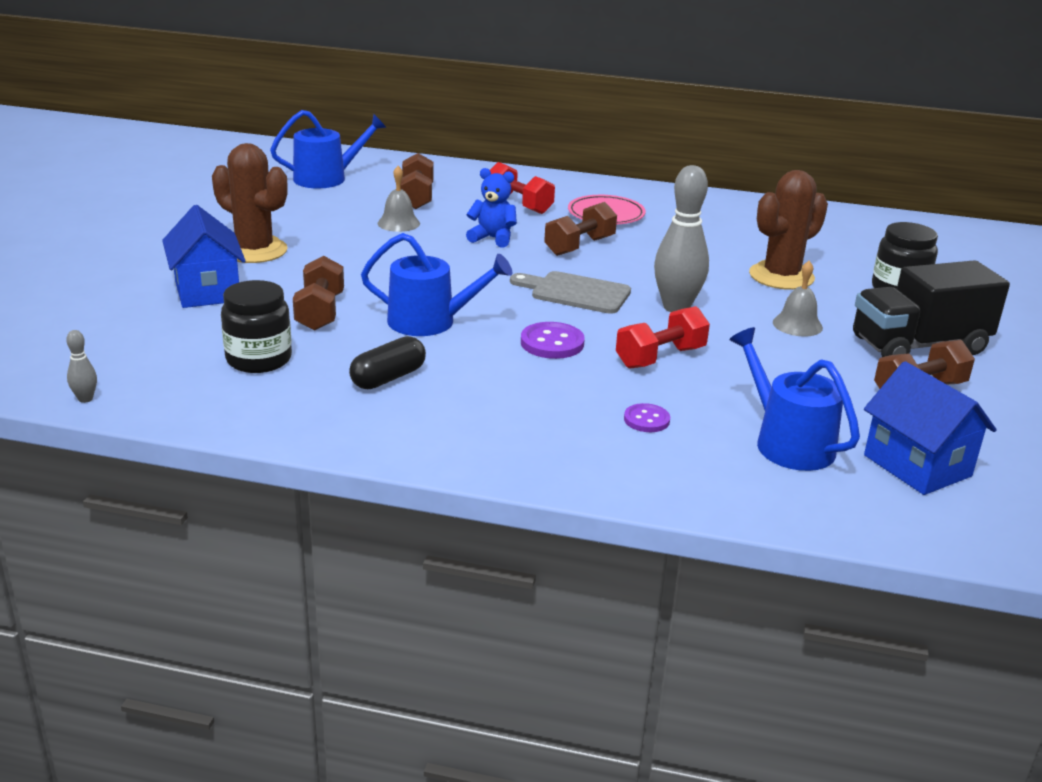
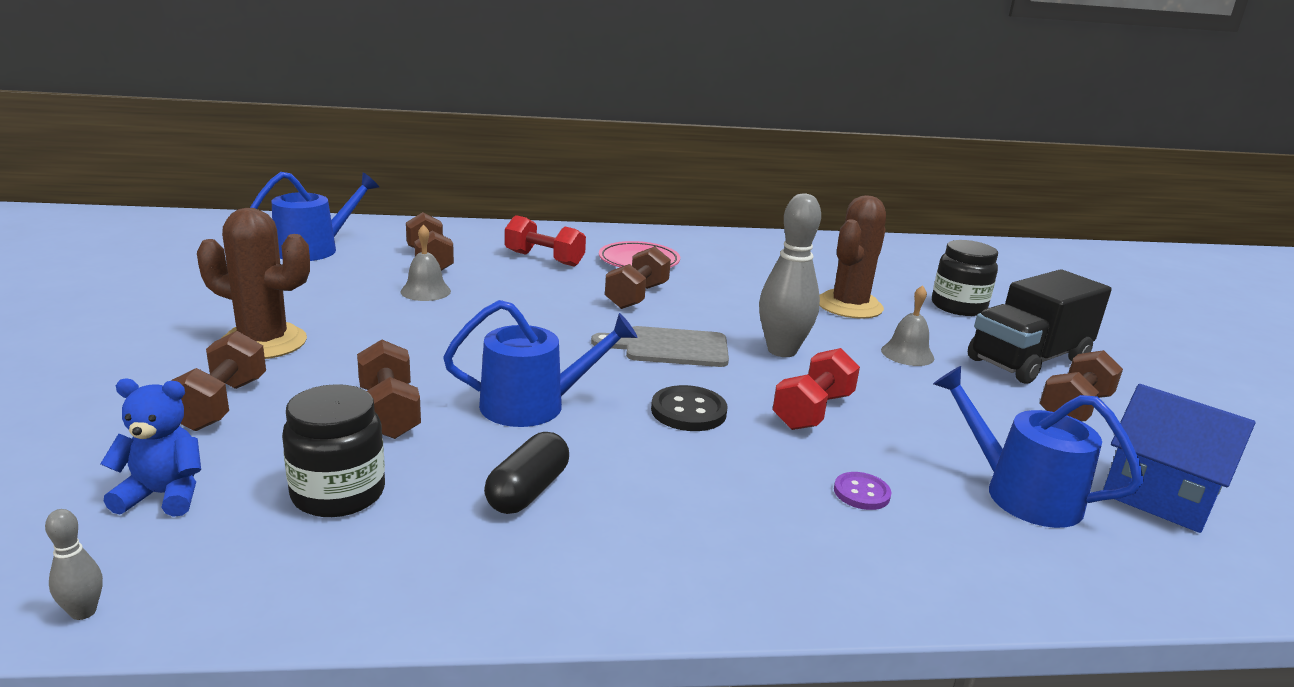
camera: 20 degrees left, 5 degrees down
blue house [162,205,246,308] -> brown dumbbell [171,331,266,431]
blue teddy bear [466,168,517,248] -> blue teddy bear moved to [100,379,201,517]
purple button [521,322,585,359] -> black button [651,385,728,431]

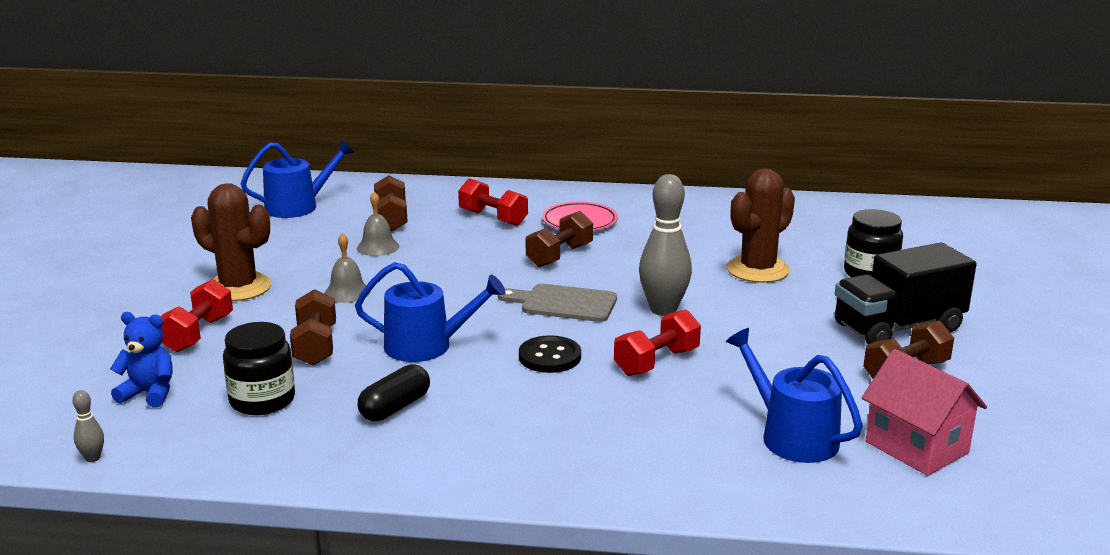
camera: 15 degrees right, 0 degrees up
brown dumbbell [171,331,266,431] -> red dumbbell [160,279,233,352]
purple button [834,472,892,510] -> none
grey bell [881,285,934,366] -> grey bell moved to [324,233,370,303]
blue house [1103,384,1256,533] -> pink house [861,349,987,476]

